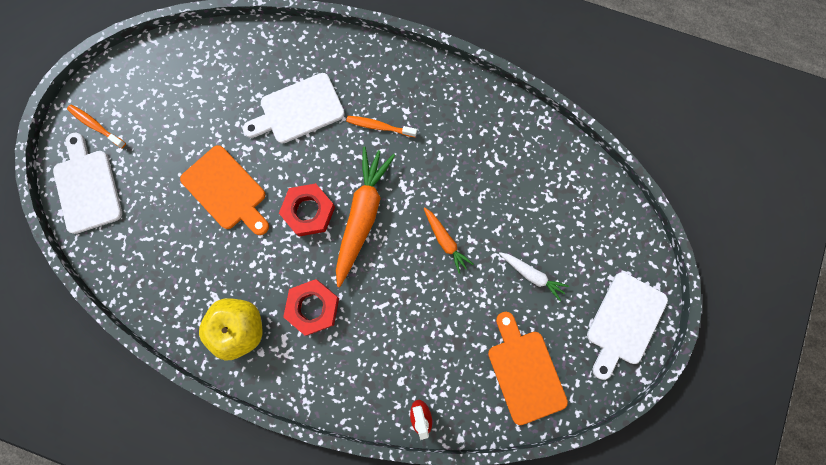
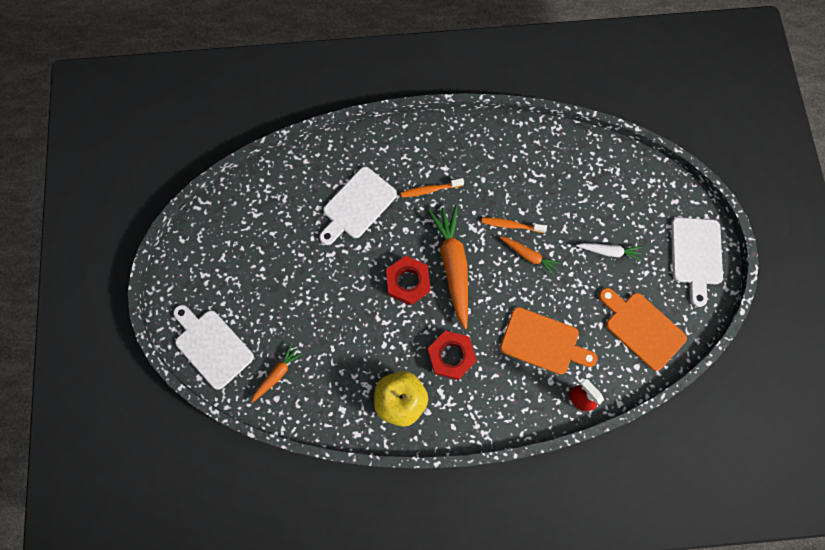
camera: 25 degrees left, 5 degrees down
orange toothbrush [67,105,126,148] -> orange toothbrush moved to [481,217,547,233]
orange cutting board [180,145,269,235] -> orange cutting board moved to [500,307,598,375]
none -> orange carrot [251,344,303,403]

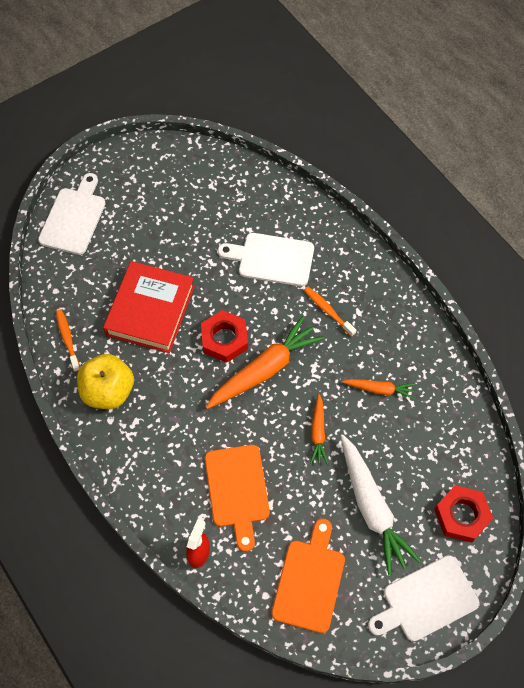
camera: 60 degrees right, 10 degrees down
orange carrot [251,344,303,403] -> orange carrot moved to [342,379,415,399]
red nut [428,331,477,380] -> red nut moved to [435,485,493,542]
orange toothbrush [481,217,547,233] -> orange toothbrush moved to [56,309,80,372]
white carrot [576,243,642,261] -> white carrot [340,434,421,575], size x1.92
none -> red book [103,261,195,353]

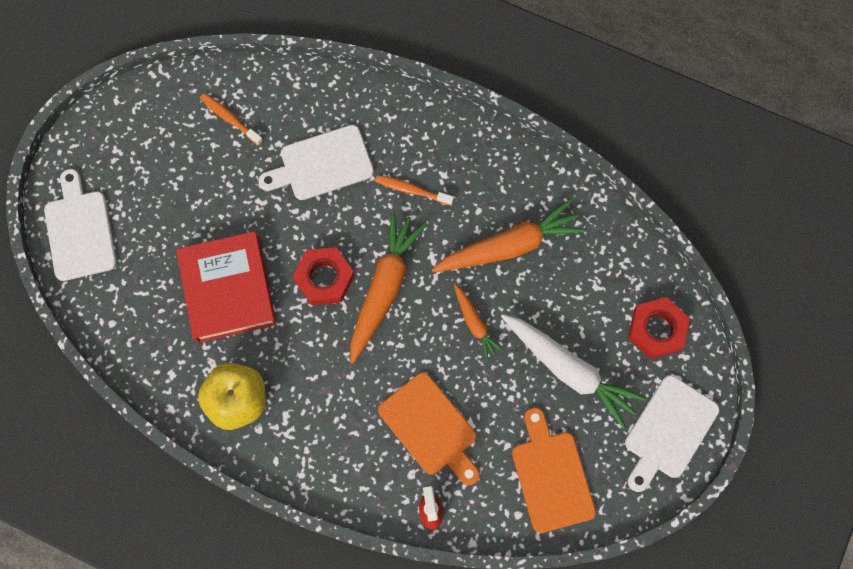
camera: 30 degrees left, 10 degrees up
orange toothbrush [56,309,80,372] -> orange toothbrush moved to [200,93,263,146]
orange carrot [342,379,415,399] -> orange carrot [432,199,587,272], size x1.92

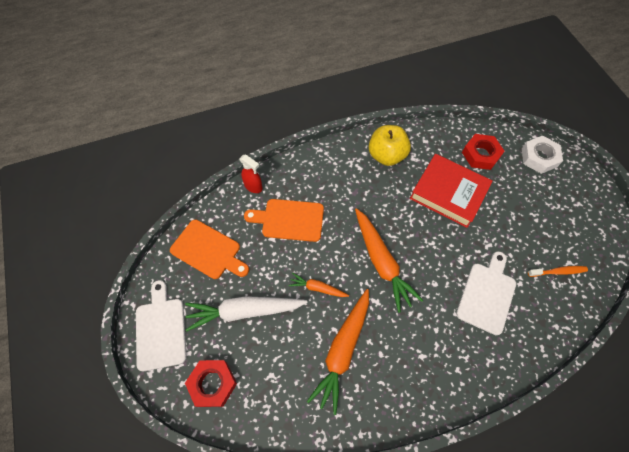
camera: 135 degrees right, 10 degrees down
white cutting board [44,169,117,281] -> white nut [522,136,563,174]
red nut [293,247,355,305] -> red nut moved to [462,134,504,170]
orange toothbrush [375,175,454,206] -> none

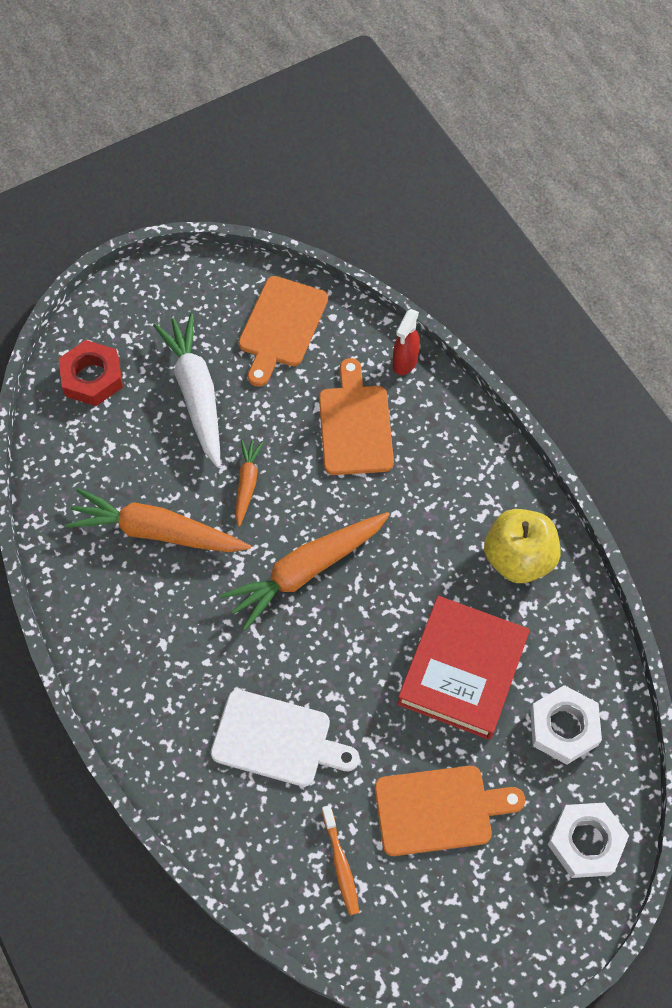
camera: 80 degrees right, 0 degrees up
white cutting board [136,280,187,371] -> none
red nut [462,134,504,170] -> white nut [530,685,602,765]
none -> orange cutting board [375,766,525,856]

